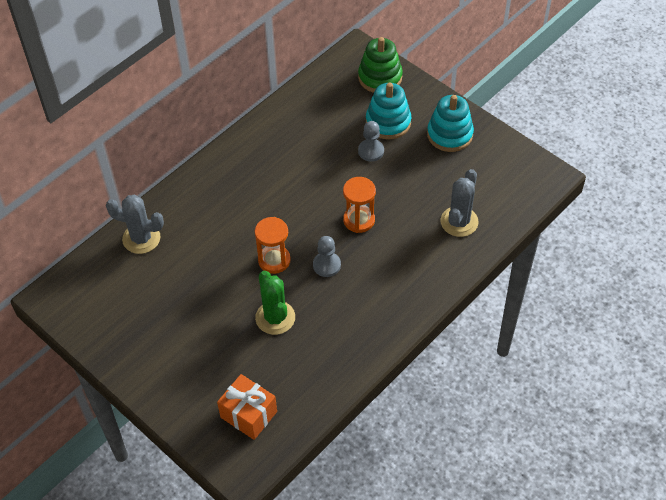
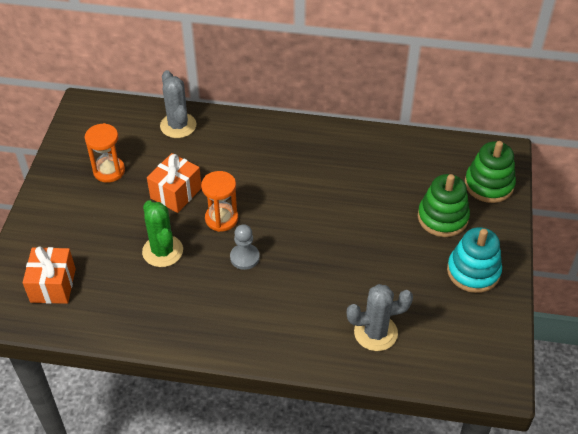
camera: 55 degrees right, 5 degrees down
green cactus [255,271,295,335] -> green cactus turned 60 degrees counterclockwise [142,200,183,267]
orange hourglass [343,177,376,233] -> orange hourglass moved to [85,123,125,183]
grey pawn [358,121,384,162] -> none
turquoise stacking toy [366,83,411,139] -> green stacking toy [418,174,470,237]
none -> orange gift [147,153,202,213]

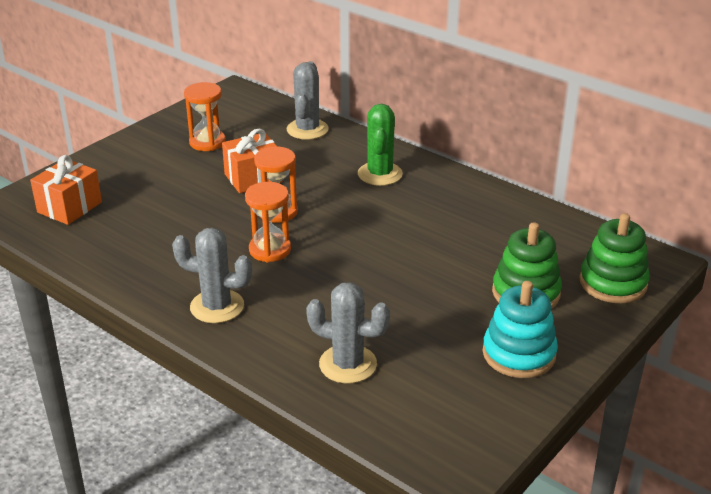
camera: 30 degrees right, 15 degrees down
green cactus [142,200,183,267] -> green cactus moved to [358,104,403,186]
grey pawn [230,224,260,270] -> orange hourglass [245,182,291,262]
none -> grey cactus [172,228,252,323]

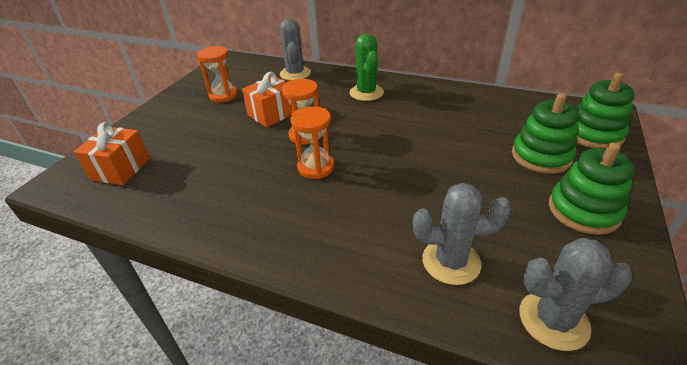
camera: 15 degrees left, 5 degrees up
grey cactus [172,228,252,323] -> grey cactus moved to [519,238,633,351]
turquoise stacking toy [483,281,558,378] -> green stacking toy [549,143,634,235]

